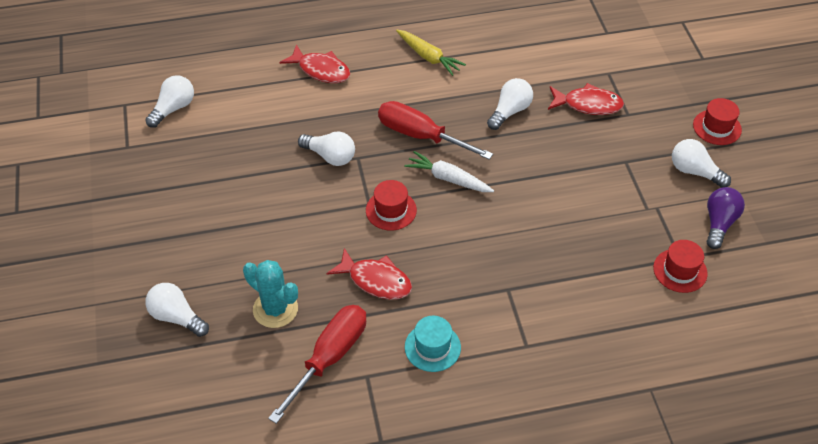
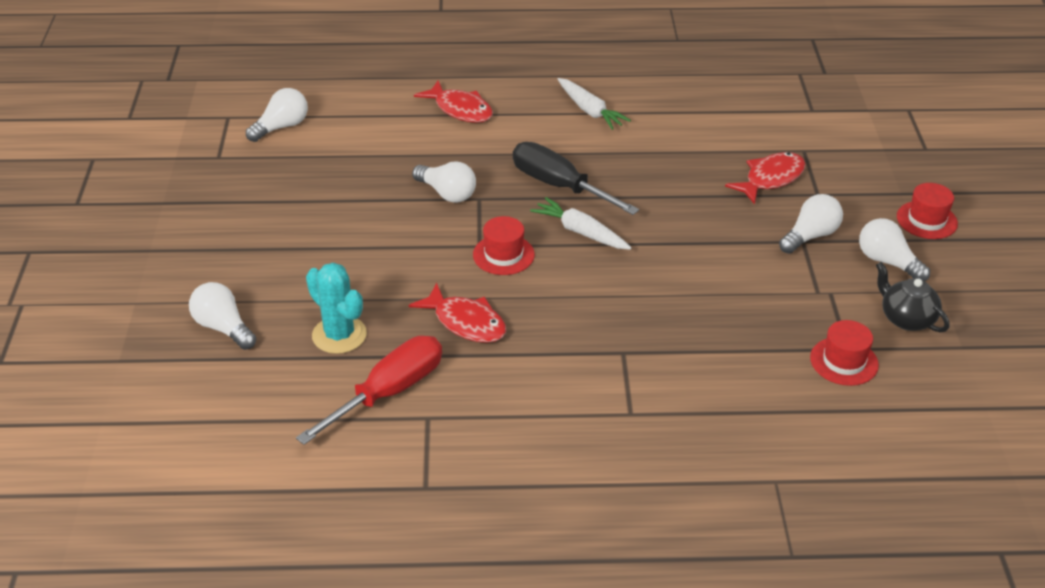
camera: 10 degrees right, 10 degrees down
red screwdriver [378,101,493,160] -> black screwdriver [513,142,639,215]
yellow carrot [396,30,466,76] -> white carrot [558,78,631,130]
turquoise hat [405,315,461,372] -> none
white light bulb [487,78,533,130] -> white light bulb moved to [779,194,843,254]
red fish [548,83,624,115] -> red fish turned 60 degrees counterclockwise [725,152,806,204]
purple light bulb [707,187,745,249] -> black teapot [876,262,949,333]

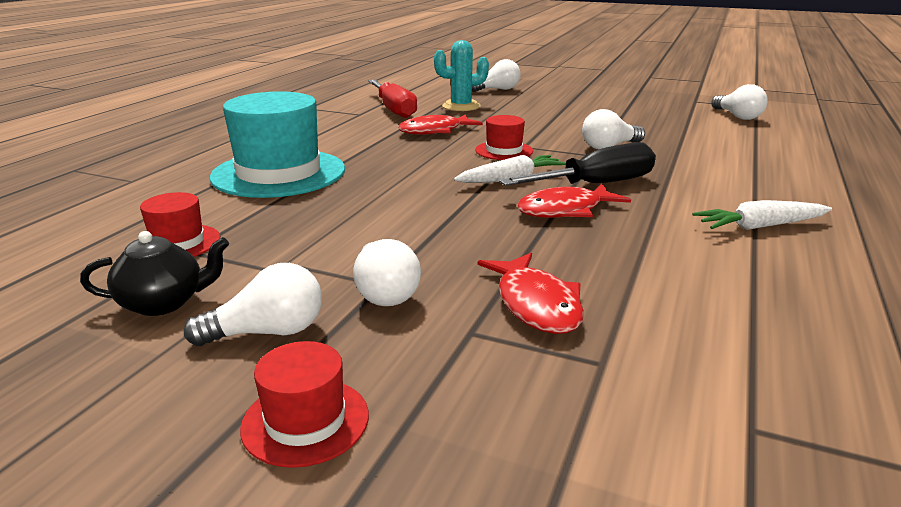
camera: 115 degrees right, 15 degrees down
red fish [414,81,493,123] -> red fish moved to [517,184,631,218]
none -> turquoise hat [210,91,345,198]

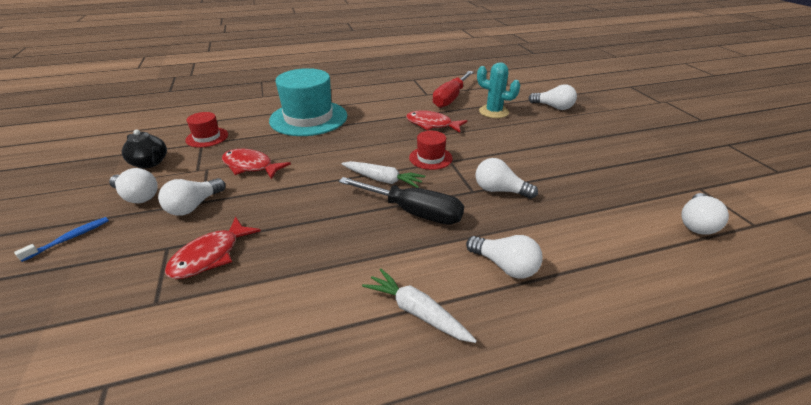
camera: 50 degrees right, 10 degrees up
red hat [240,341,369,468] -> blue toothbrush [14,217,109,262]
red fish [517,184,631,218] -> red fish moved to [222,149,291,179]
none -> white light bulb [466,235,542,279]

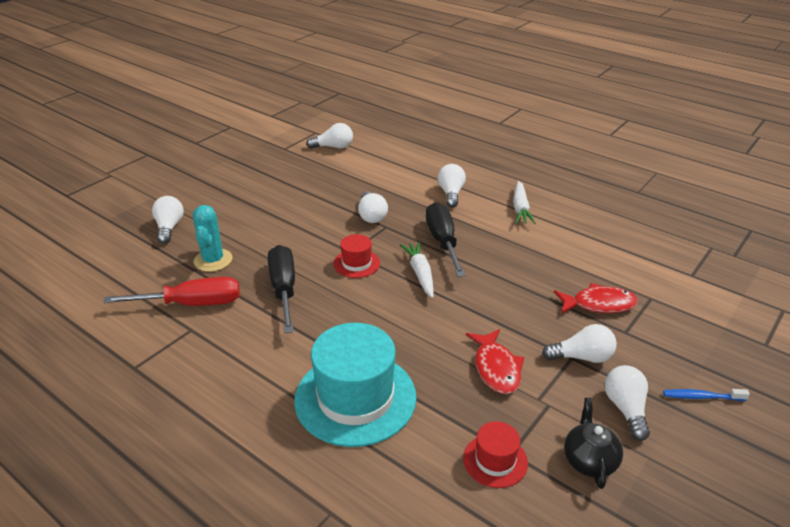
camera: 125 degrees left, 0 degrees up
red fish [406,110,468,133] -> black screwdriver [268,245,295,333]

